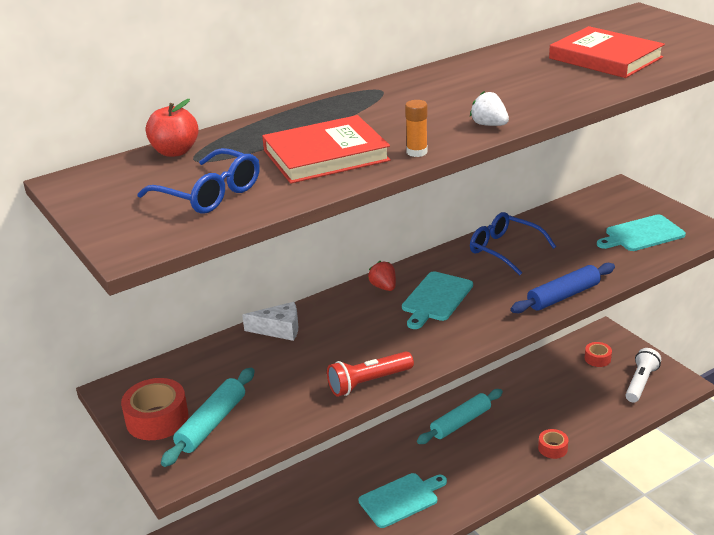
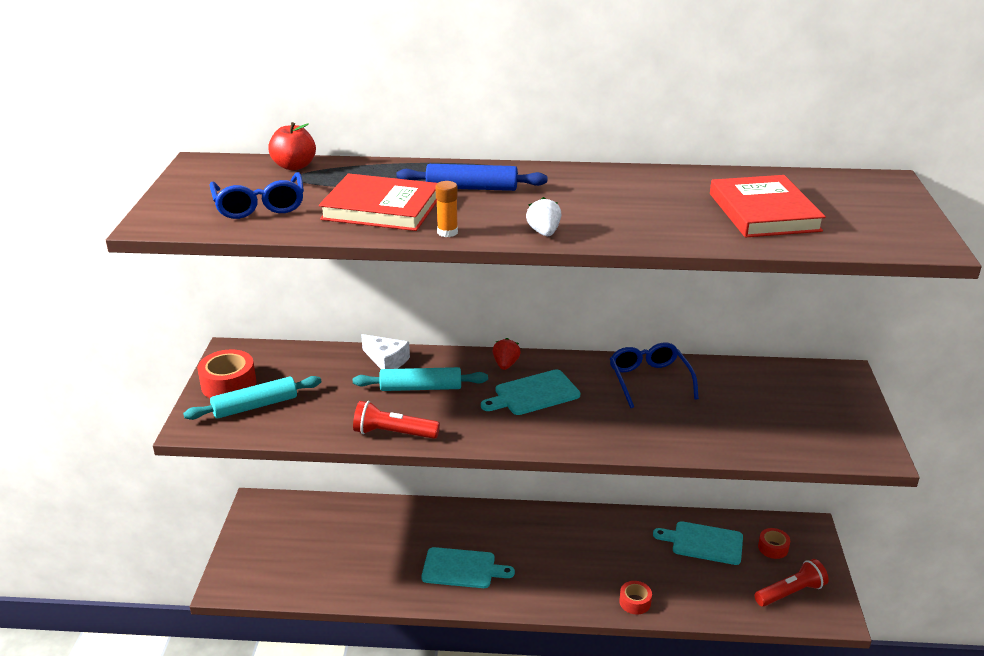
camera: 35 degrees right, 0 degrees up
turquoise rolling pin [417,389,503,444] -> turquoise rolling pin moved to [353,367,488,391]
blue rolling pin [511,263,615,313] -> blue rolling pin moved to [396,164,548,191]
turquoise cutting board [597,215,686,251] -> turquoise cutting board moved to [653,521,743,565]
white flashlight [625,348,661,403] -> red flashlight [755,559,828,607]

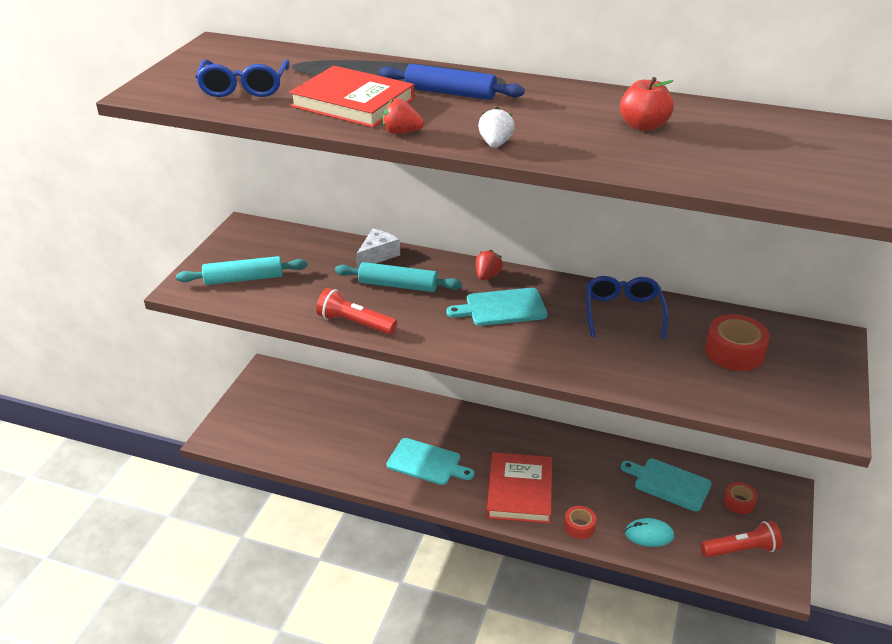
camera: 15 degrees right, 5 degrees up
red tape [197,349,256,398] -> red tape moved to [705,314,770,371]
red apple [268,122,316,170] -> red apple moved to [620,77,674,131]
white cheese [361,334,410,369] -> white cheese turned 105 degrees counterclockwise [356,229,400,269]
orange glue stick [435,181,458,237] -> red strawberry [383,98,424,134]
red book [710,175,826,237] -> red book moved to [486,452,552,524]
none -> turquoise mouse [625,518,674,547]

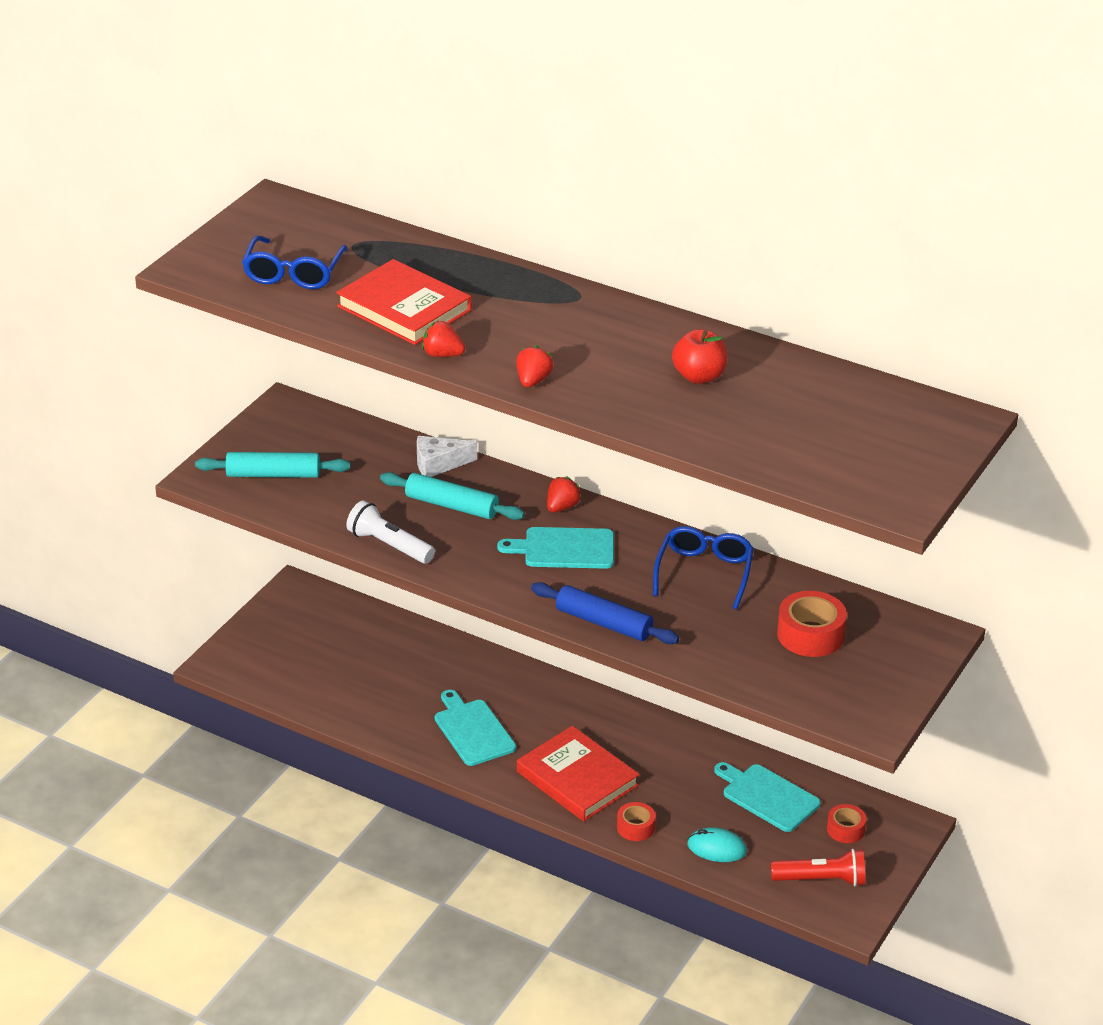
camera: 10 degrees right, 0 degrees up
red flashlight [316,288,397,335] -> white flashlight [346,500,435,564]
white cheese [356,229,400,269] -> white cheese turned 150 degrees counterclockwise [417,436,477,477]
blue rolling pin [379,64,525,100] -> blue rolling pin moved to [531,582,679,644]
turquoise cutting board [386,438,474,485] -> turquoise cutting board turned 150 degrees counterclockwise [435,690,516,766]
white strawberry [478,107,515,148] -> red strawberry [516,345,553,387]
red book [486,452,552,524] -> red book turned 60 degrees counterclockwise [517,726,640,822]

